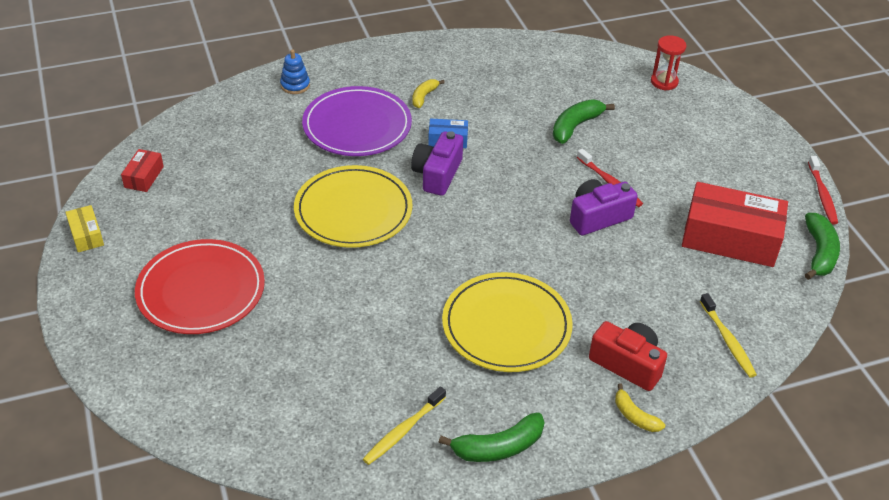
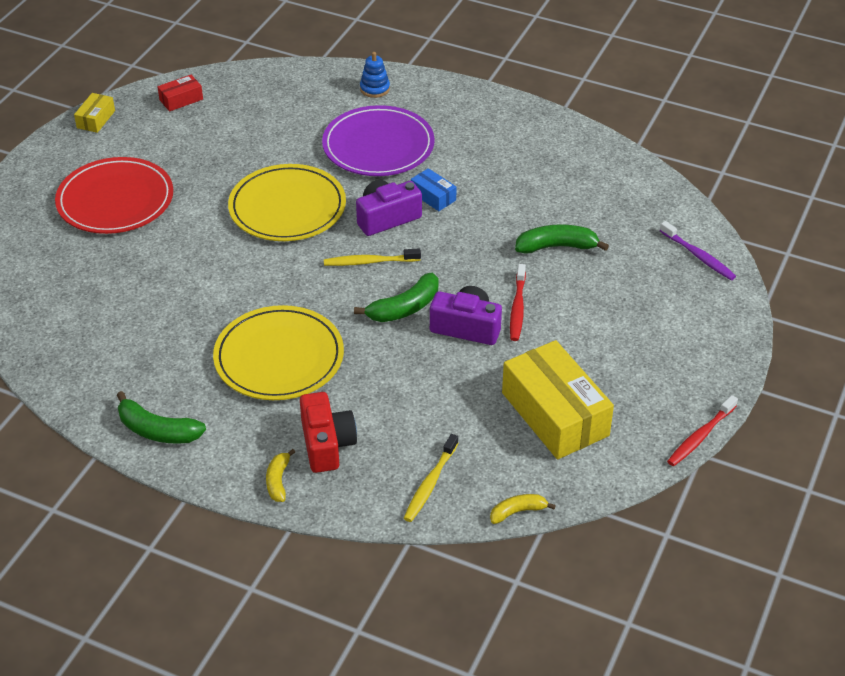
camera: 45 degrees right, 0 degrees up
yellow toothbrush [363,386,446,465] -> yellow toothbrush moved to [324,249,421,266]
yellow banana [412,79,445,108] -> yellow banana moved to [490,494,556,524]
red hourglass [651,35,686,91] -> purple toothbrush [660,221,736,280]
red box [682,182,788,267] -> yellow box [502,340,614,459]
green banana [805,213,840,280] -> green banana moved to [354,273,439,322]

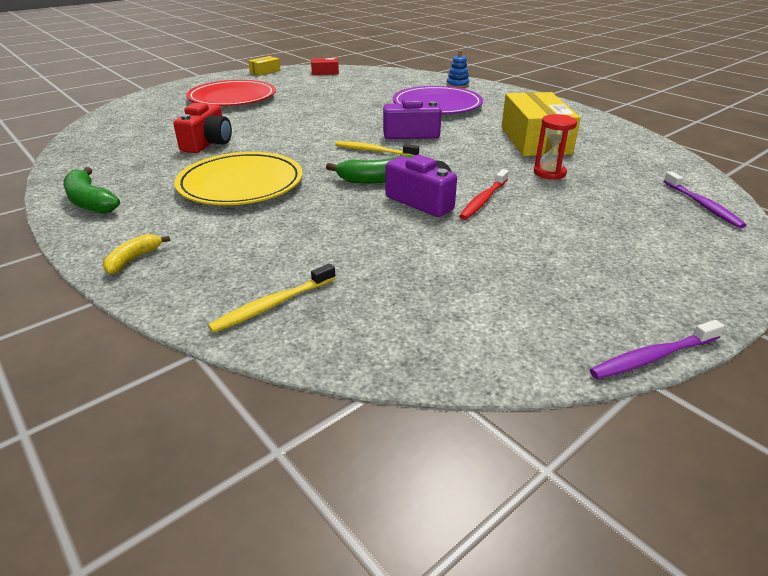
camera: 25 degrees right, 10 degrees down
yellow plate [228,164,346,241] -> none
red camera [300,392,357,473] -> red camera moved to [173,103,232,153]
blue box [411,168,457,211] -> none
yellow banana [490,494,556,524] -> none
yellow box [502,340,614,459] -> yellow box moved to [501,92,581,156]
green banana [515,224,609,254] -> red hourglass [534,114,577,180]
red toothbrush [667,395,738,466] -> purple toothbrush [590,320,725,379]

